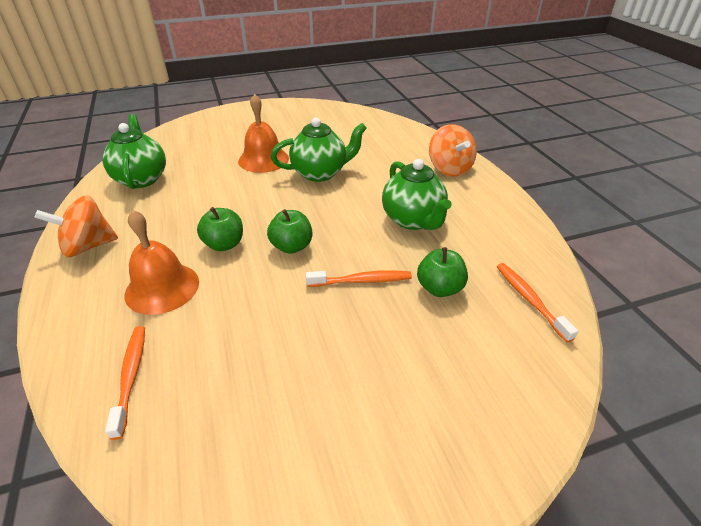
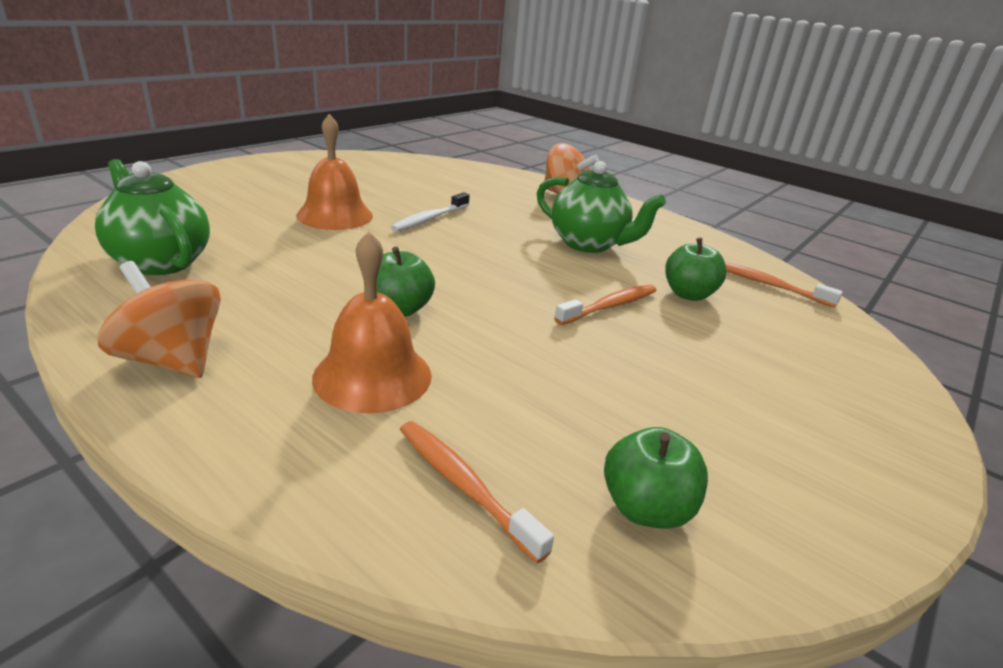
camera: 35 degrees left, 10 degrees down
orange spinning top [35,195,118,257] -> orange spinning top turned 90 degrees clockwise [98,261,221,378]
green apple [267,209,312,254] -> green apple moved to [604,427,708,529]
green teapot [271,118,367,182] -> white toothbrush [391,192,469,232]

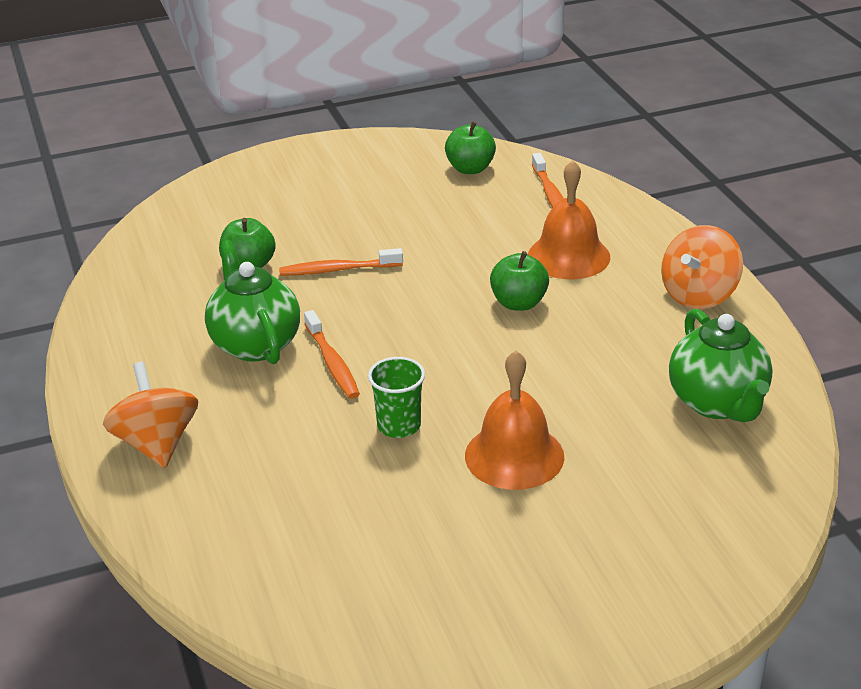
camera: 145 degrees left, 5 degrees up
orange spinning top [98,261,221,378] -> orange spinning top turned 60 degrees clockwise [661,225,743,309]
white toothbrush [391,192,469,232] -> green cup [368,357,425,438]
orange toothbrush [725,262,843,308] -> orange toothbrush moved to [304,310,360,399]

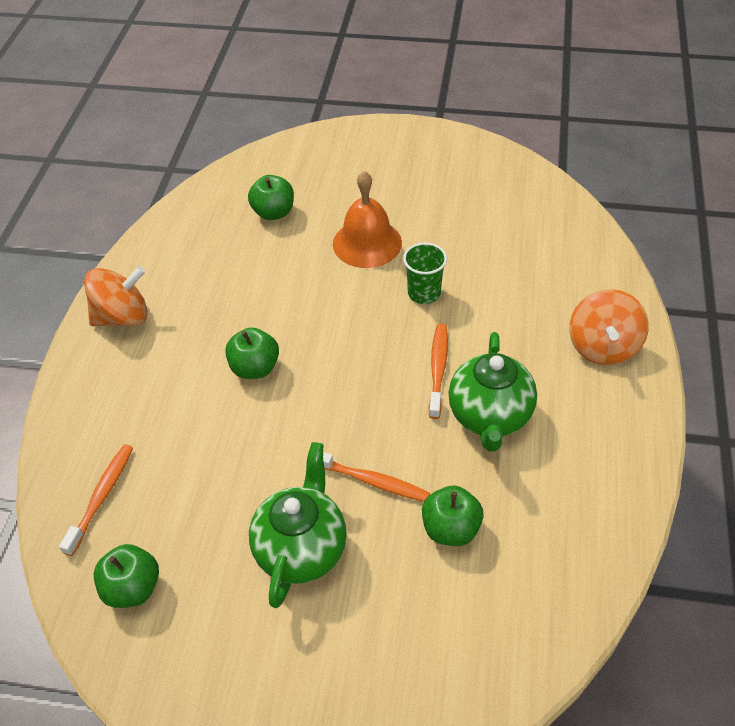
camera: 150 degrees left, 15 degrees up
orange bell [528,160,610,279] -> none
green teapot [669,309,773,422] -> green teapot moved to [249,442,347,608]
none -> green apple [248,175,294,220]

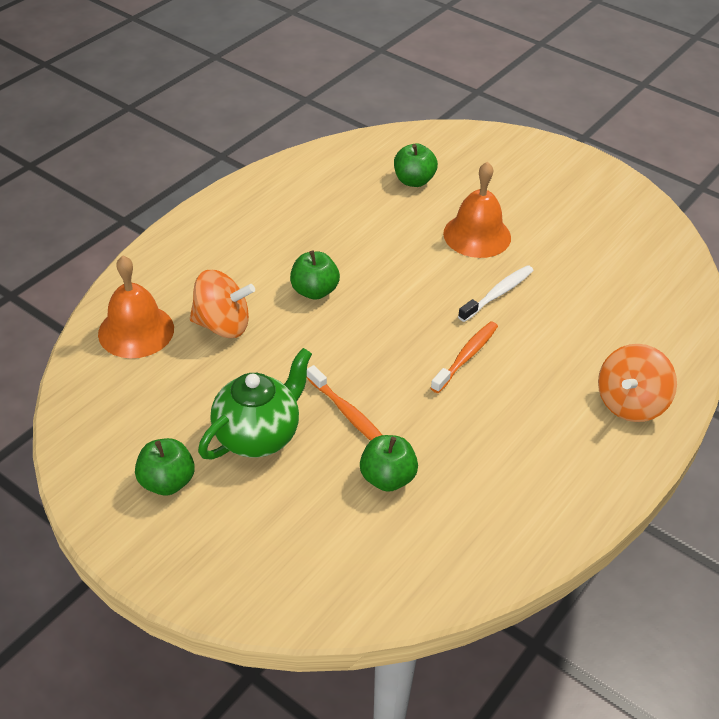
camera: 25 degrees right, 5 degrees down
orange toothbrush [59,444,133,556] -> orange bell [98,256,174,358]
orange spinning top [84,266,148,326] -> orange spinning top moved to [190,270,255,338]
green apple [94,544,159,608] -> green apple moved to [135,438,195,496]
green cup [403,243,447,304] -> white toothbrush [458,265,534,322]
green teapot [448,332,537,452] -> none

